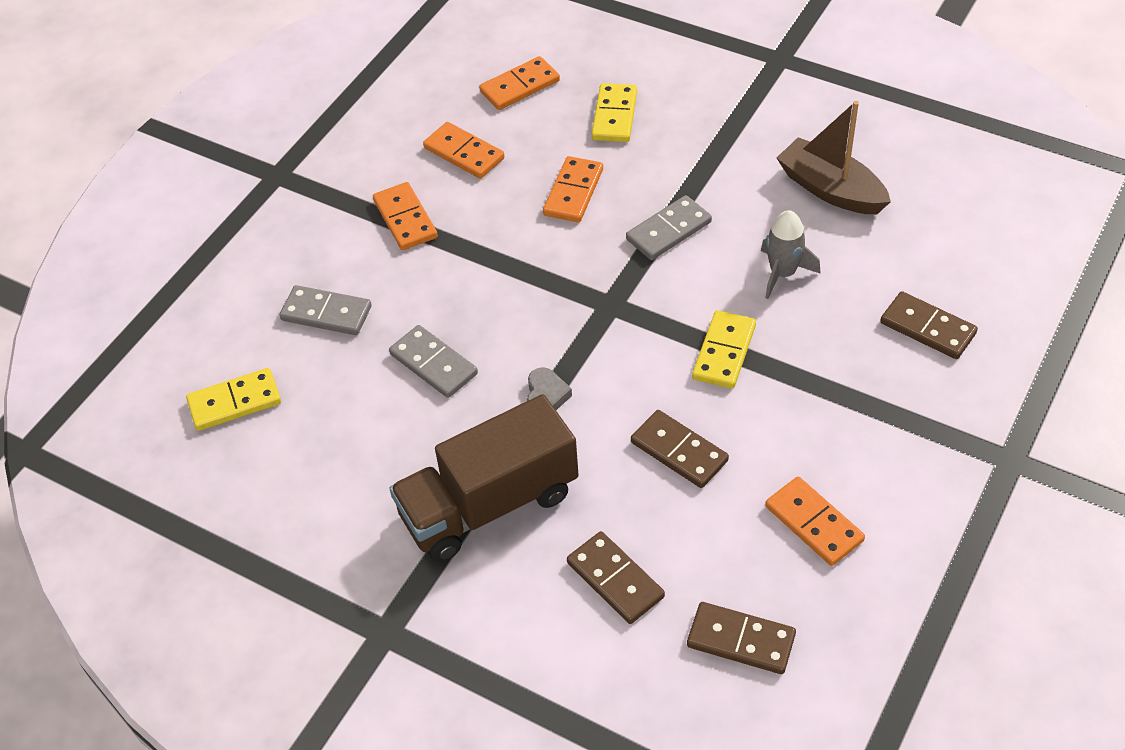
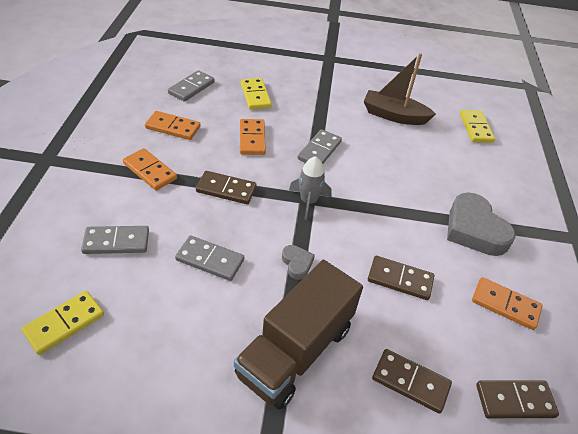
camera: 30 degrees left, 5 degrees down
orange domino [479,56,560,110] -> grey domino [168,70,215,102]
yellow domino [692,310,756,389] -> yellow domino moved to [460,110,495,143]
grey rocket [761,210,821,299] -> grey rocket moved to [289,156,332,220]
brown domino [880,291,978,359] -> brown domino moved to [196,171,256,204]
none -> grey heart [447,193,516,256]

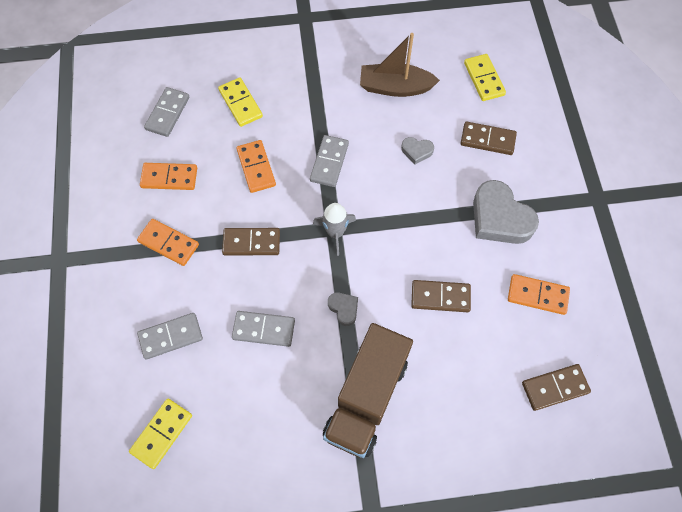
camera: 10 degrees left, 20 degrees up
brown domino [372,349,452,413] -> brown domino moved to [461,122,517,155]
none -> grey heart [401,137,434,165]

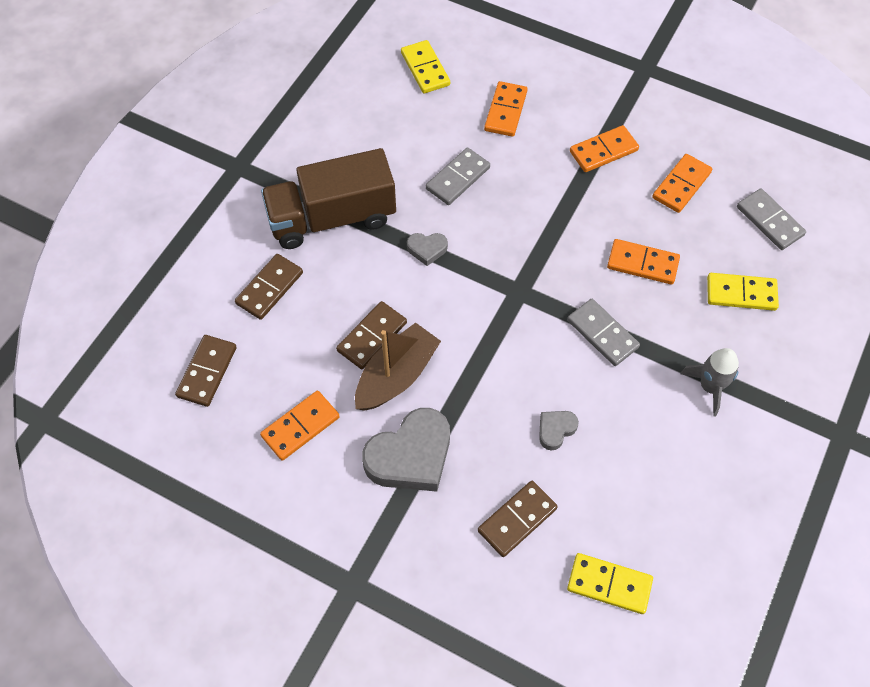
camera: 125 degrees right, 5 degrees down
grey domino [137,313,203,359] -> orange domino [484,81,528,137]
brown domino [222,228,280,255] -> brown domino moved to [235,254,303,320]
grey rocket [313,203,356,256] -> grey rocket moved to [680,348,739,416]
brown truck [323,323,413,458] -> brown truck turned 75 degrees counterclockwise [261,148,396,249]
brown boat [360,33,440,97] -> brown boat moved to [355,323,441,411]
grey heart [473,180,539,244] -> grey heart turned 150 degrees clockwise [362,408,450,492]

